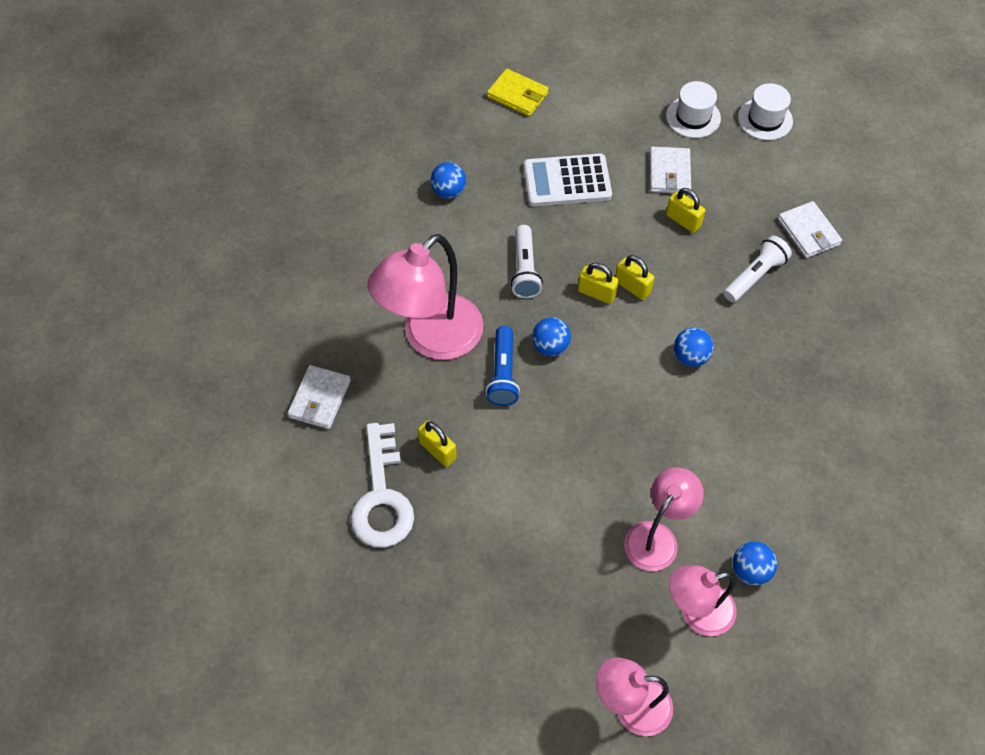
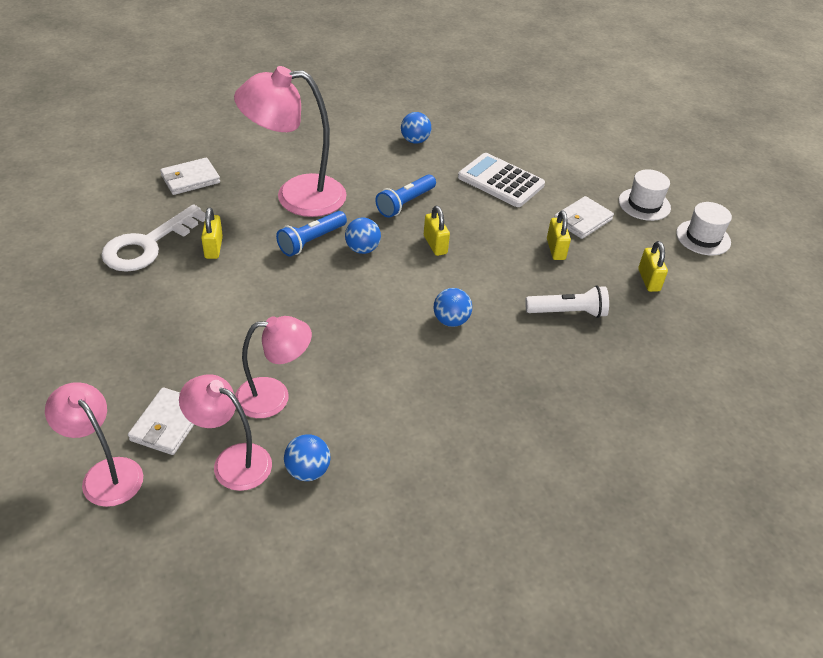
camera: 40 degrees right, 15 degrees down
yellow wallet [487,69,549,116] -> none
white flashlight [511,225,543,298] -> blue flashlight [375,174,436,218]
yellow padlock [615,255,654,300] -> yellow padlock moved to [638,241,668,292]
white wallet [778,201,842,258] -> white wallet moved to [128,387,194,455]

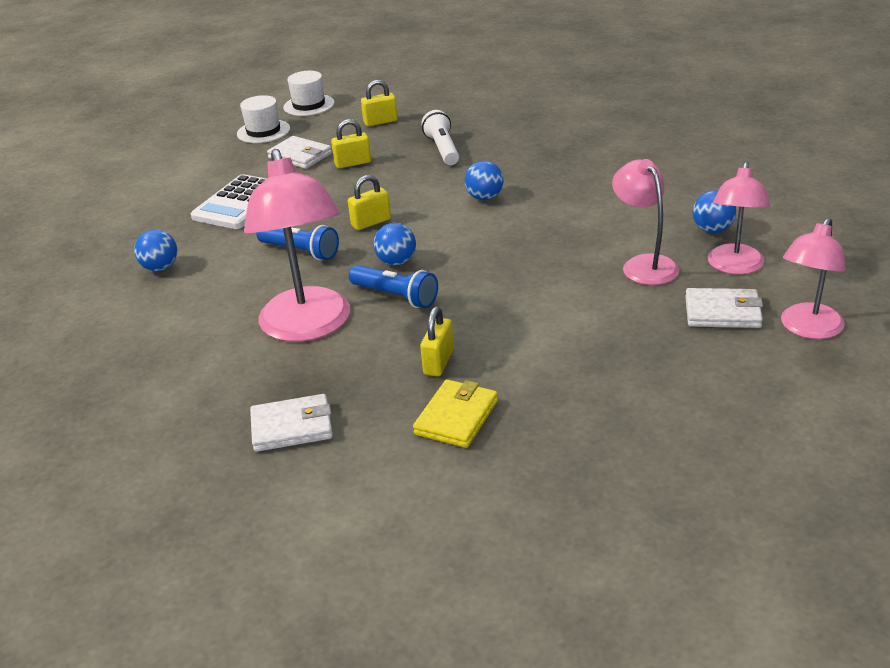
camera: 95 degrees left, 10 degrees down
white key [101,204,206,272] -> yellow wallet [413,379,498,448]
white wallet [160,158,220,195] -> white wallet turned 60 degrees counterclockwise [250,394,333,452]
yellow padlock [201,207,223,259] -> yellow padlock turned 60 degrees counterclockwise [420,307,454,376]

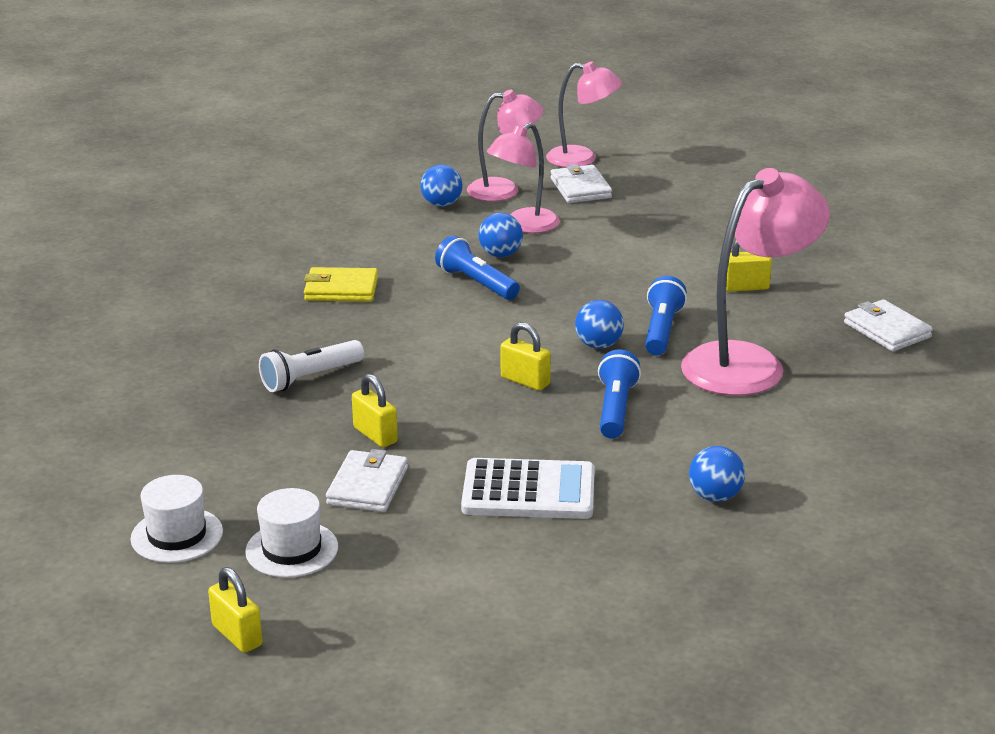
camera: 115 degrees left, 5 degrees down
yellow padlock [361,80,398,126] -> yellow padlock moved to [208,567,262,653]
yellow wallet [413,379,498,448] -> yellow wallet moved to [304,267,378,302]
blue ball [464,161,503,200] -> blue ball moved to [478,213,523,257]
none -> blue flashlight [435,235,520,300]

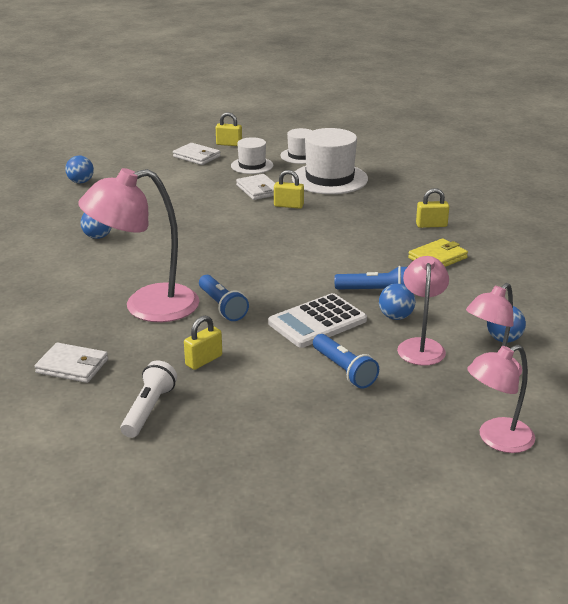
camera: 140 degrees right, 0 degrees up
white flashlight [259,340,364,392] -> white flashlight moved to [121,360,177,438]
white calculator [461,458,595,519] -> white calculator moved to [268,293,367,348]
yellow padlock [500,322,551,391] -> yellow padlock moved to [416,188,449,228]
white wallet [551,164,612,203] -> white wallet moved to [173,143,221,165]
blue ball [575,300,624,349] -> blue ball moved to [65,155,94,183]
blue flashlight [598,349,641,439] -> blue flashlight moved to [313,334,379,389]
pink lamp [681,168,830,396] -> pink lamp turned 60 degrees clockwise [78,168,199,322]
none -> white hat [292,128,368,194]

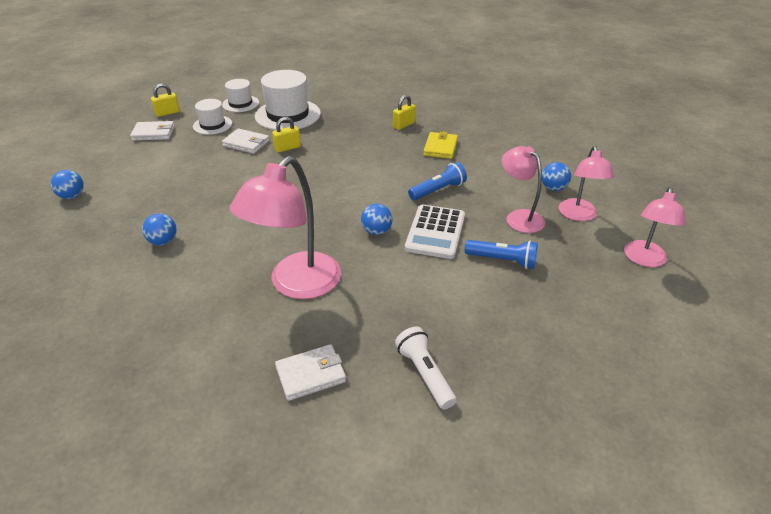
camera: 40 degrees left, 10 degrees up
yellow padlock [184,316,222,370] -> none
blue flashlight [199,275,249,321] -> none
blue ball [379,283,415,320] -> blue ball moved to [361,204,392,235]

